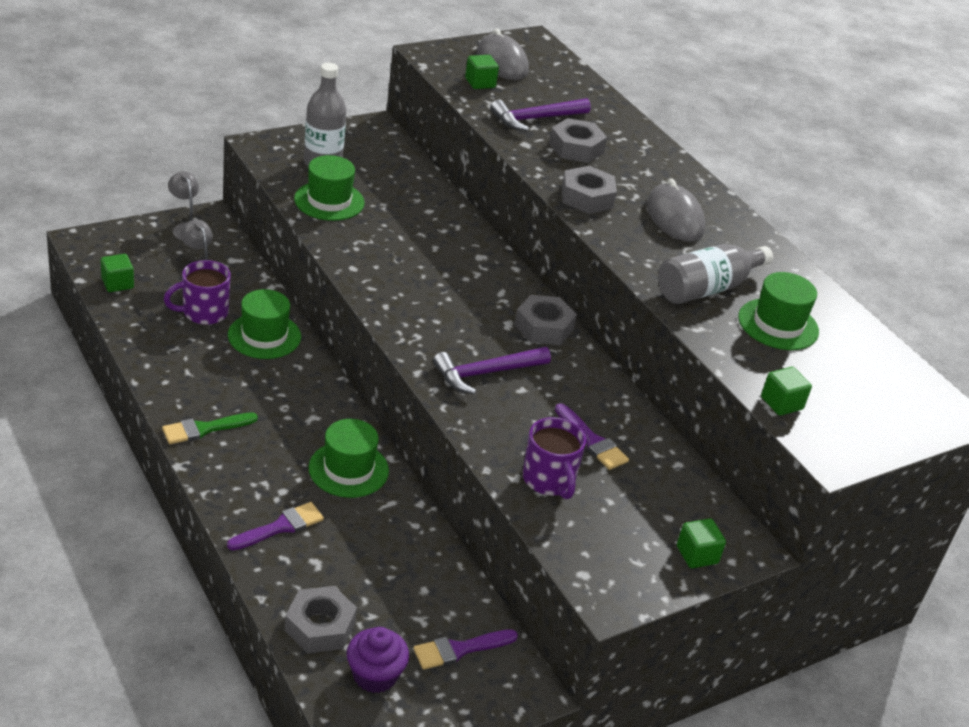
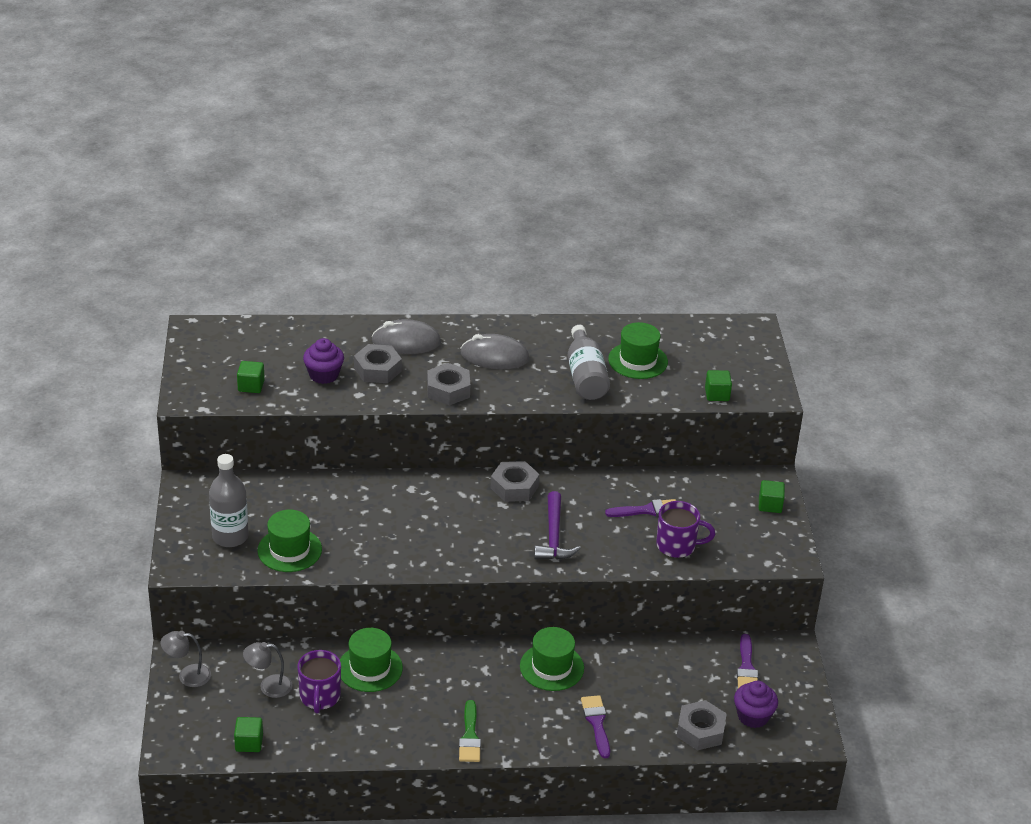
camera: 60 degrees left, 0 degrees up
grey mouse [477,28,529,80] -> grey mouse moved to [372,319,441,354]
purple hammer [490,98,591,131] -> purple cupcake [303,338,344,384]

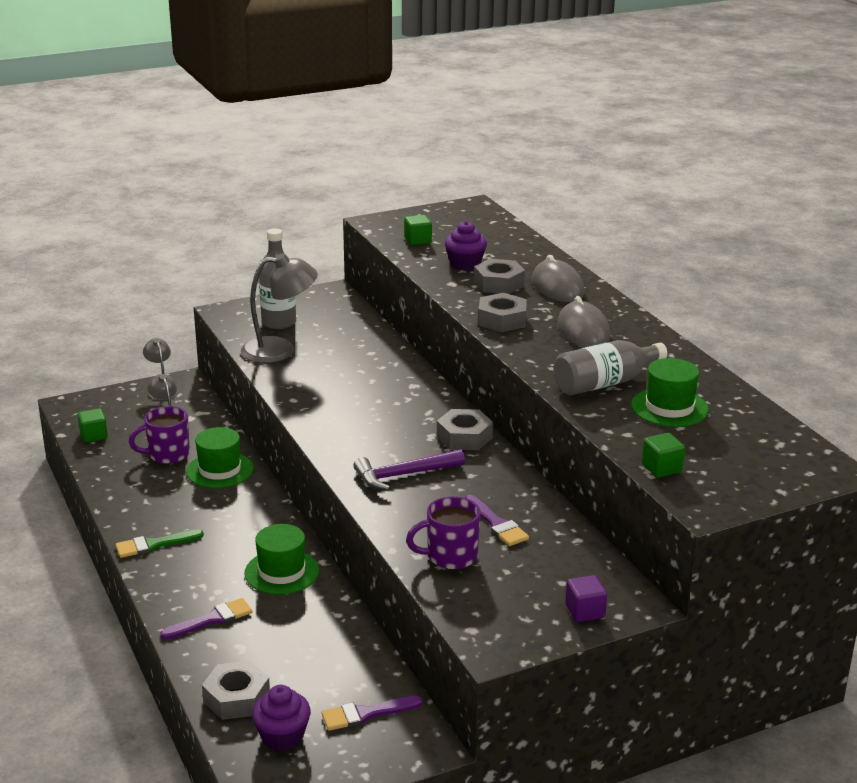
camera: 70 degrees right, 10 degrees down
green hat [257,510,322,572] -> grey lamp [241,253,318,363]
purple mug [656,501,715,558] -> purple mug turned 90 degrees clockwise [406,497,481,569]
green cube [759,480,785,513] -> purple cube [565,575,607,622]

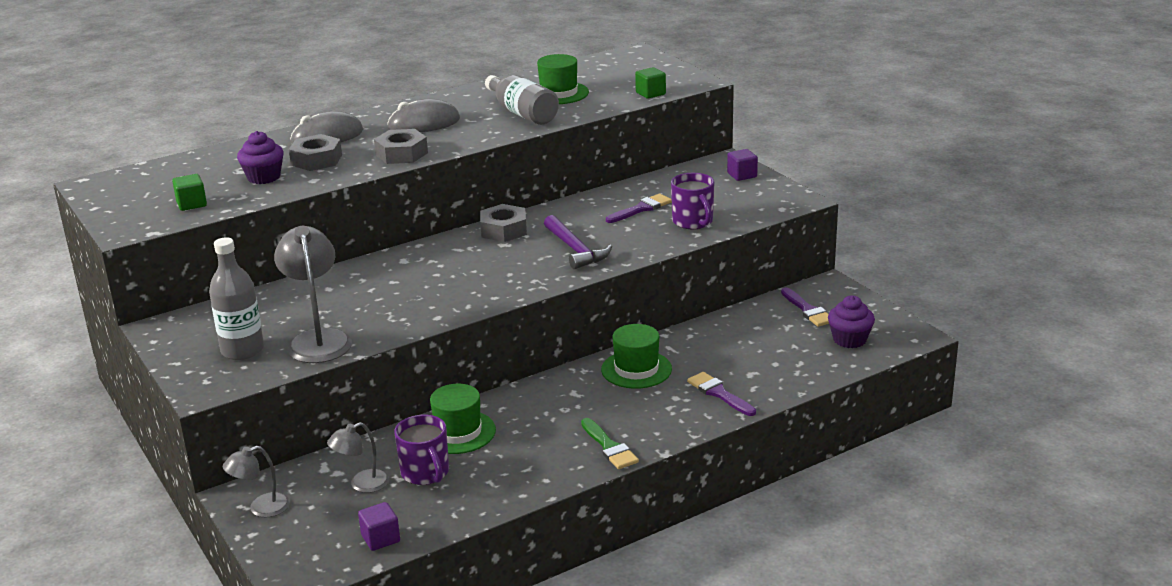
camera: 95 degrees left, 0 degrees up
green cube [78,409,108,443] -> purple cube [358,502,400,551]
grey nut [202,661,270,720] -> none

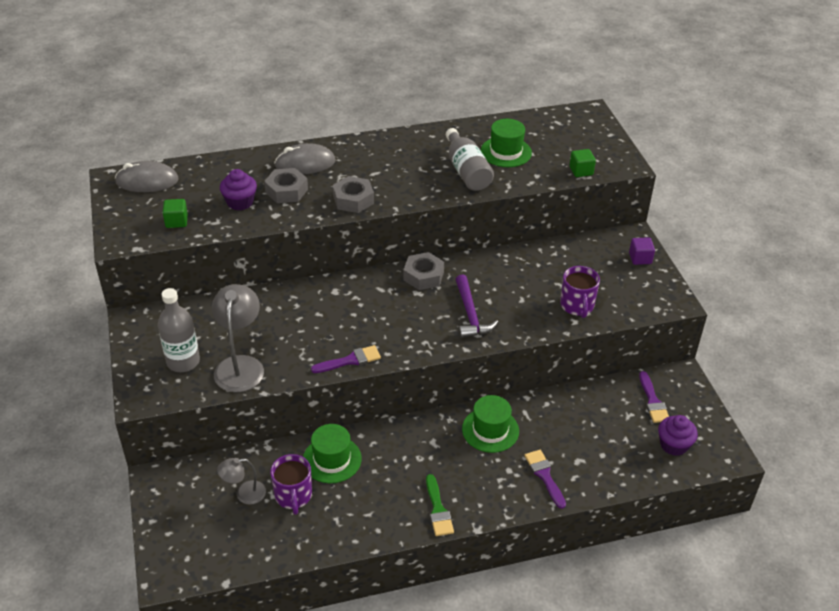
camera: 15 degrees right, 15 degrees up
grey lamp [223,446,290,517] -> none
purple cube [358,502,400,551] -> none
grey mouse [387,99,460,132] -> grey mouse moved to [115,161,179,192]
purple brush [606,194,672,223] -> purple brush moved to [311,345,381,373]

